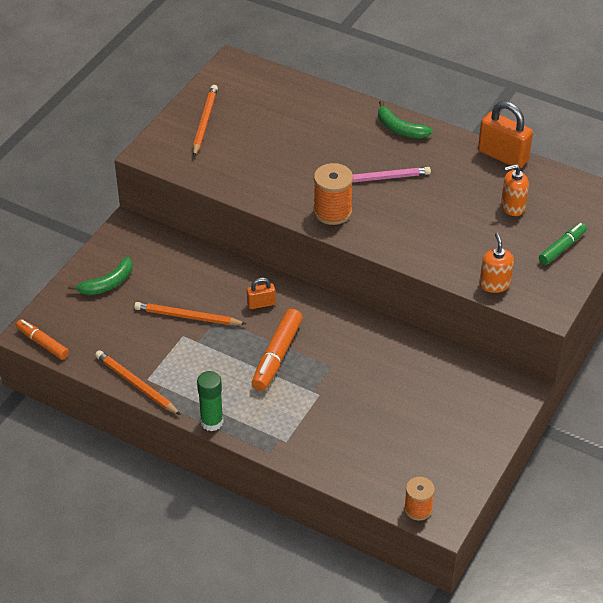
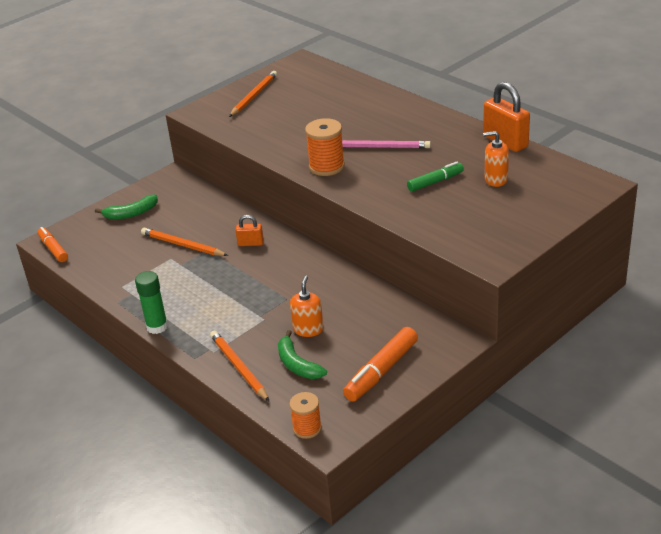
camera: 20 degrees right, 10 degrees down
orange pencil [95,350,181,415] -> orange pencil moved to [210,331,270,402]
orange marker [252,309,303,391] -> orange marker moved to [343,327,418,402]
green banana [378,101,433,139] -> green banana moved to [278,330,327,379]
orange soap dispenser [479,233,514,293] -> orange soap dispenser moved to [290,275,324,337]
green marker [539,223,587,265] -> green marker moved to [407,162,464,192]

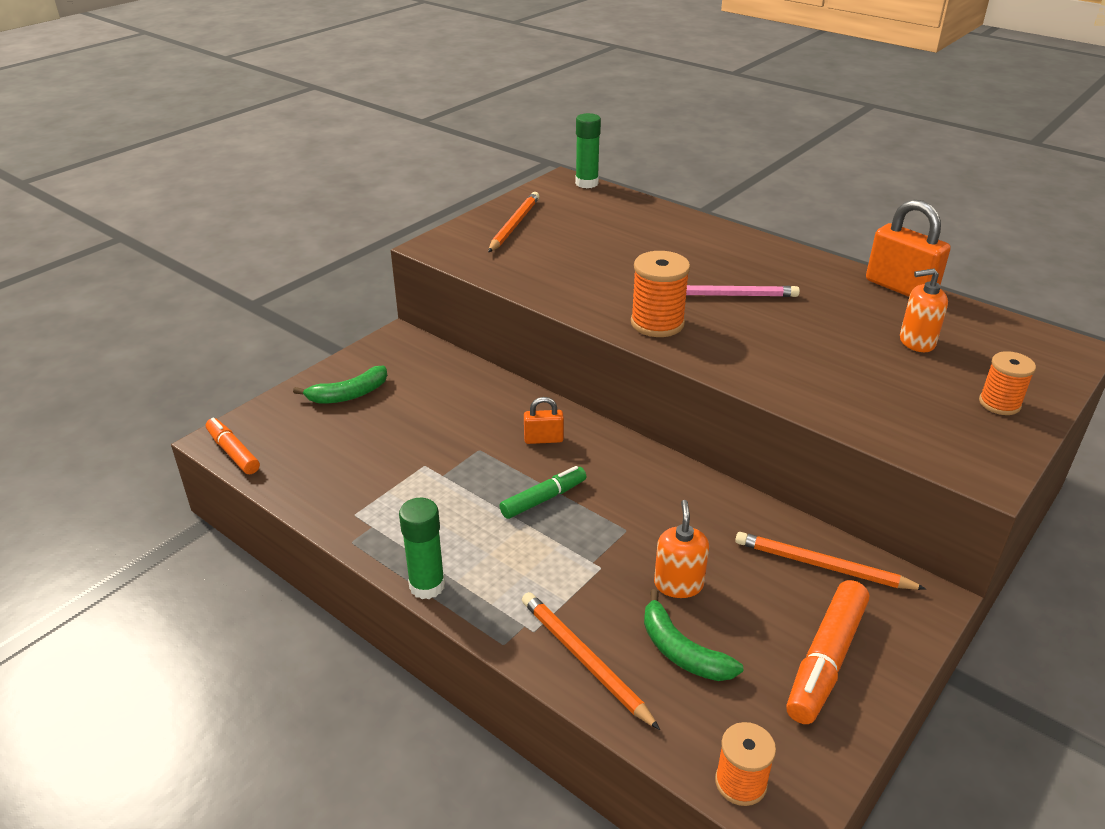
camera: 10 degrees left, 0 degrees up
orange pencil [141,228,228,256] -> orange pencil moved to [735,532,926,590]
green marker [407,162,464,192] -> green marker moved to [500,466,586,519]
none -> green glue stick [575,113,601,188]
none -> orange spool [979,351,1036,415]

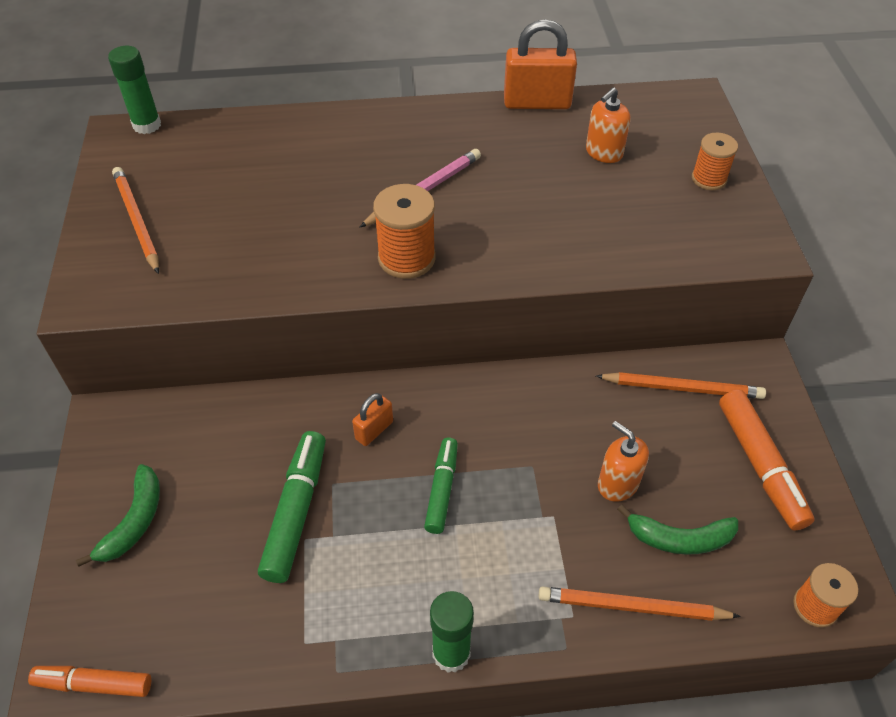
camera: 45 degrees left, 15 degrees up
orange pencil [735,532,926,590] -> orange pencil turned 150 degrees counterclockwise [596,372,766,399]
none -> green marker [258,431,326,583]

